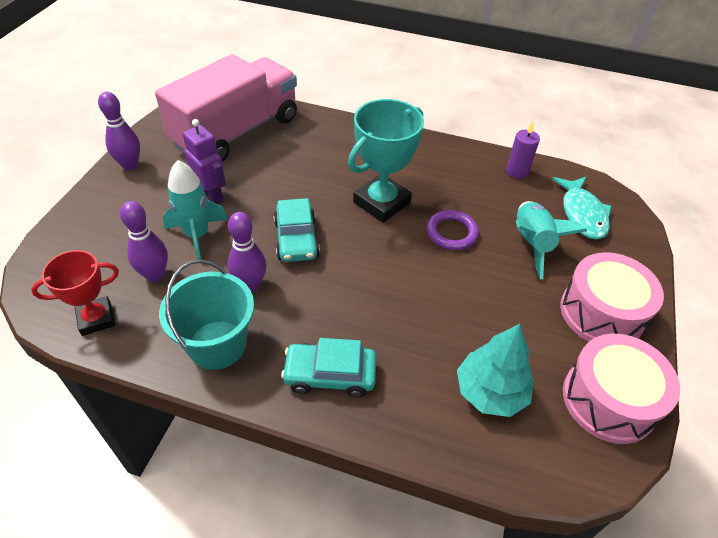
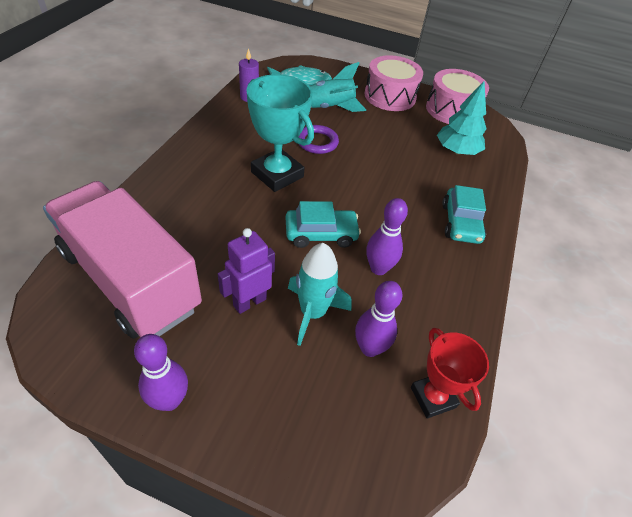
camera: 90 degrees left, 0 degrees up
turquoise bucket [159,259,254,370] -> none

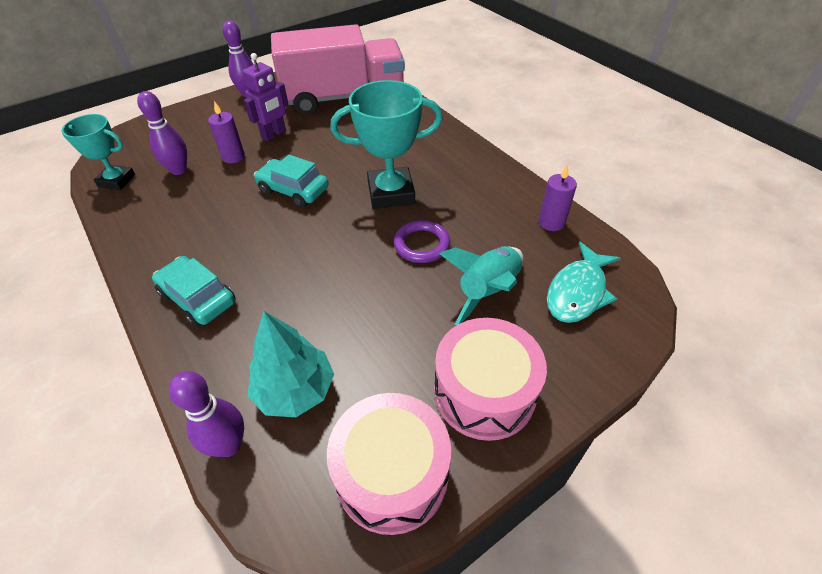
camera: 130 degrees right, 0 degrees up
purple robot [218,228,275,314] -> purple robot turned 45 degrees clockwise [243,53,289,141]
turquoise car [286,201,361,248] -> turquoise car turned 90 degrees clockwise [254,155,329,207]
turquoise rocket [288,243,352,346] -> purple candle [208,101,245,163]
purple bowling pin [366,198,408,275] -> purple bowling pin moved to [169,371,244,457]
red trophy [411,328,489,419] -> turquoise trophy [62,114,135,190]

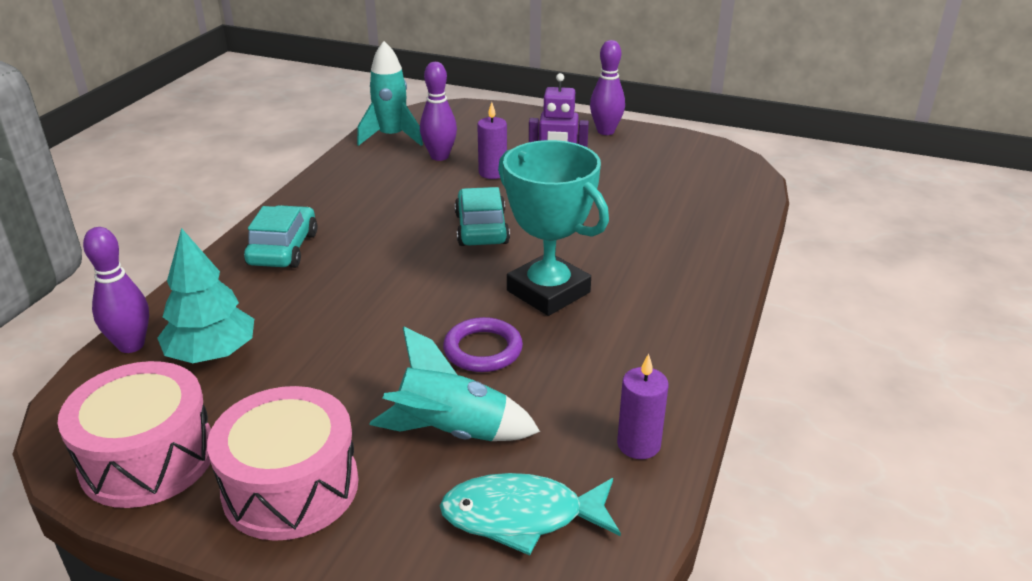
camera: 55 degrees right, 15 degrees down
turquoise trophy [62,114,135,190] -> turquoise rocket [357,41,423,146]
pink truck [271,24,405,114] -> none

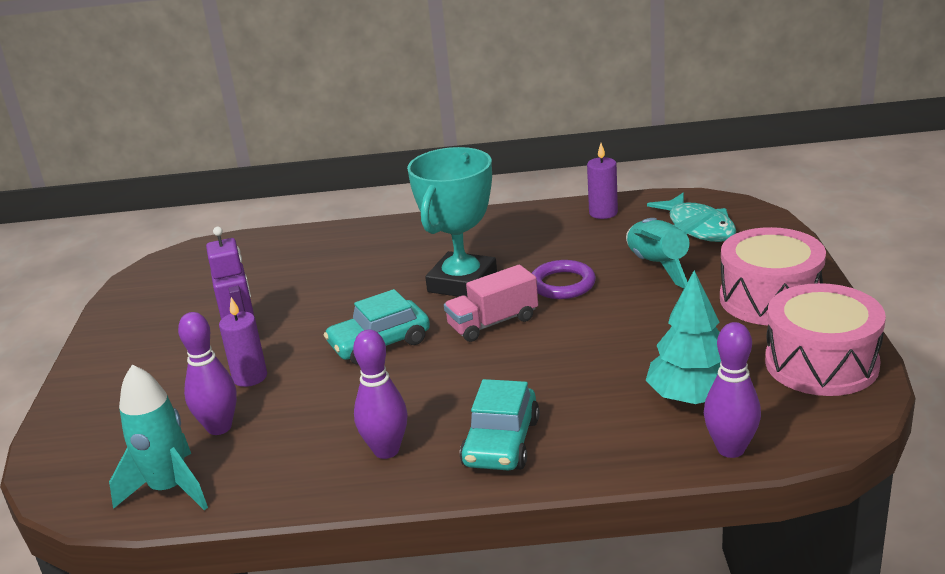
camera: 110 degrees left, 5 degrees down
turquoise car [244,205,318,268] -> turquoise car turned 60 degrees counterclockwise [460,379,540,471]
purple bowling pin [590,40,625,135] -> purple bowling pin moved to [353,330,407,459]
none -> pink truck [444,265,538,342]

